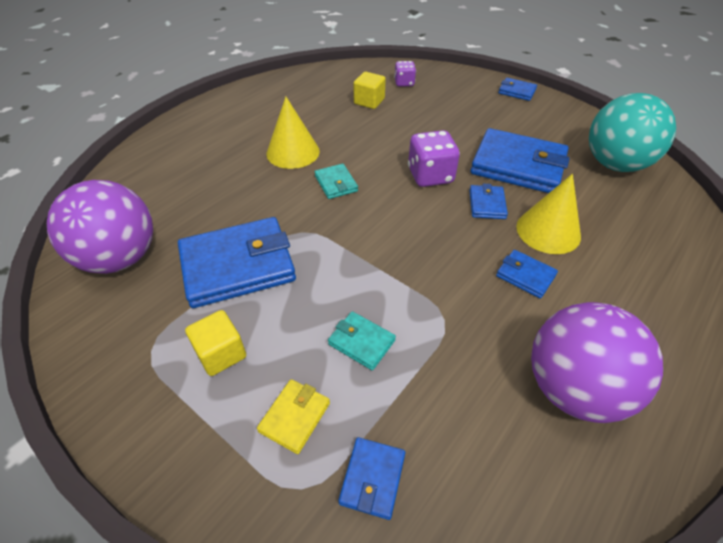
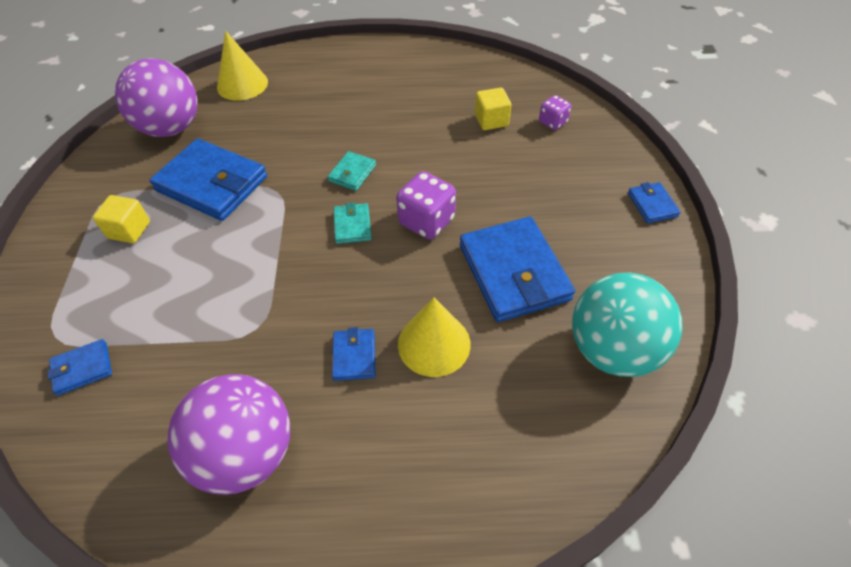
camera: 50 degrees right, 5 degrees up
yellow wallet [257,379,330,454] -> none
yellow cone [266,97,320,169] -> yellow cone moved to [217,31,268,101]
turquoise wallet [328,311,396,370] -> turquoise wallet moved to [333,202,372,244]
blue wallet [469,184,508,219] -> none

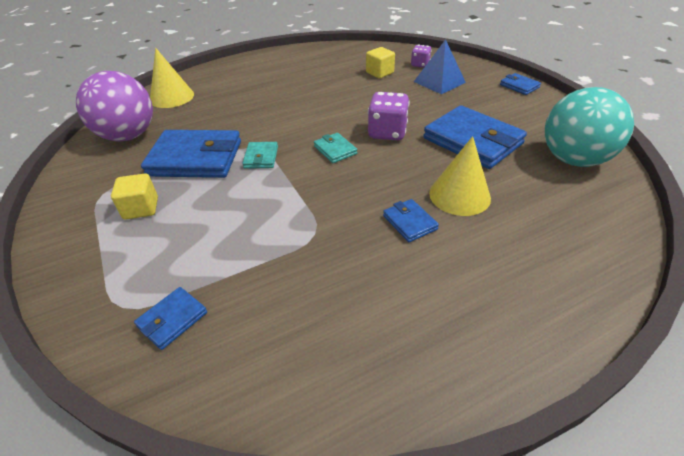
camera: 25 degrees left, 10 degrees down
purple ball [167,374,290,495] -> none
turquoise wallet [328,151,376,191] -> turquoise wallet moved to [242,142,278,169]
none -> blue pyramid [414,39,466,94]

